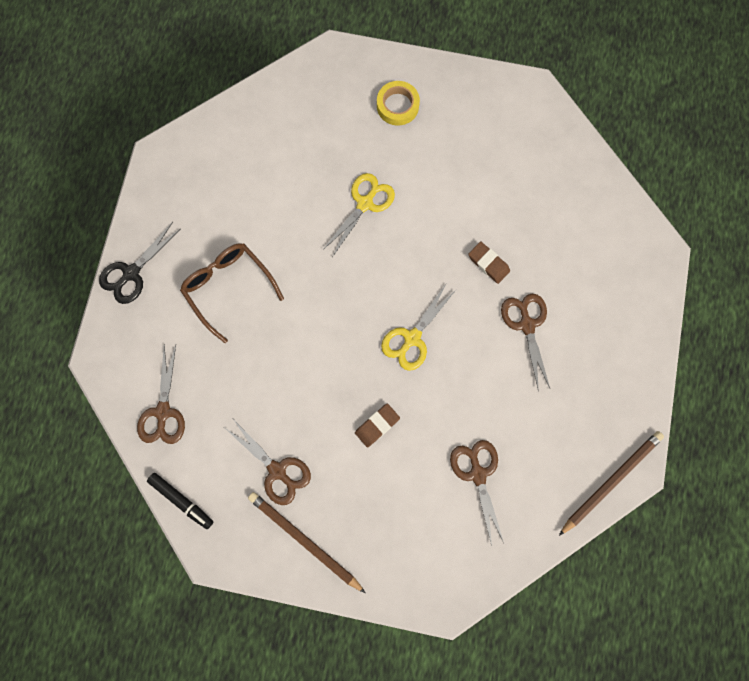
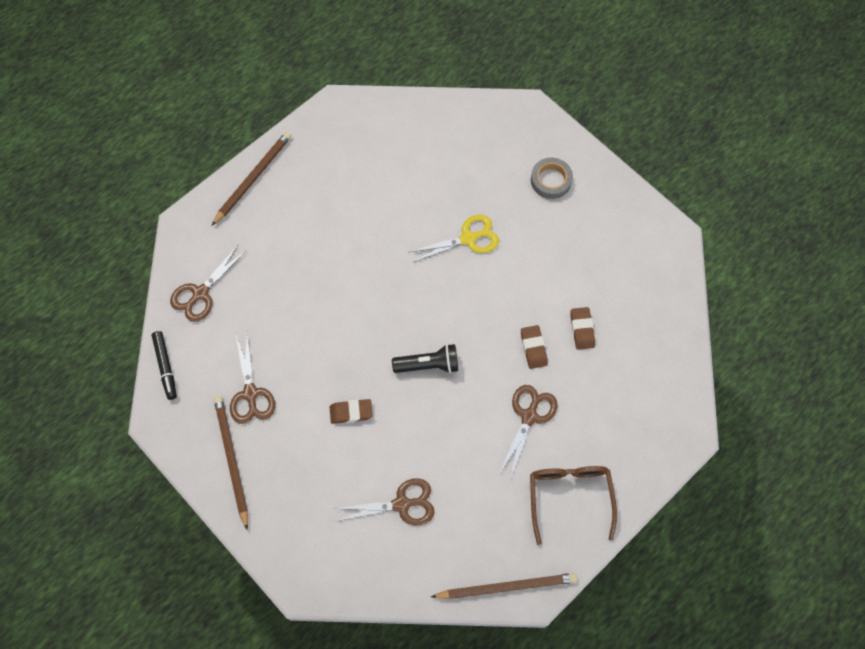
camera: 35 degrees right, 10 degrees down
black scissors [99,222,181,304] -> brown pencil [212,131,292,226]
brown glasses [180,244,284,343] -> brown glasses moved to [530,466,617,545]
yellow tape [377,81,420,126] -> grey tape [531,158,573,199]
yellow scissors [381,284,456,371] -> black flashlight [392,344,458,373]
brown scissors [450,440,504,546] -> brown scissors turned 60 degrees clockwise [334,478,435,525]
none -> brown eraser [571,307,595,350]

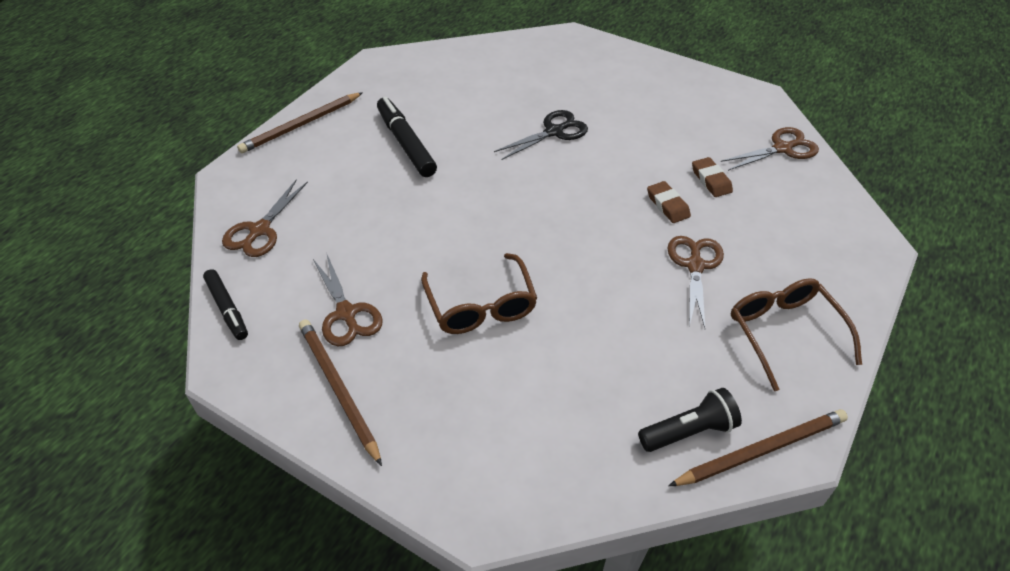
camera: 15 degrees left, 20 degrees down
brown pencil [212,131,292,226] -> brown pencil turned 150 degrees counterclockwise [237,92,363,153]
brown eraser [330,399,373,424] -> brown glasses [421,253,537,334]
brown scissors [334,478,435,525] -> brown scissors moved to [721,127,819,171]
black flashlight [392,344,458,373] -> black flashlight moved to [638,388,742,452]
yellow scissors [408,215,499,263] -> black scissors [494,110,588,160]
grey tape [531,158,573,199] -> none
none -> black marker [377,97,437,177]

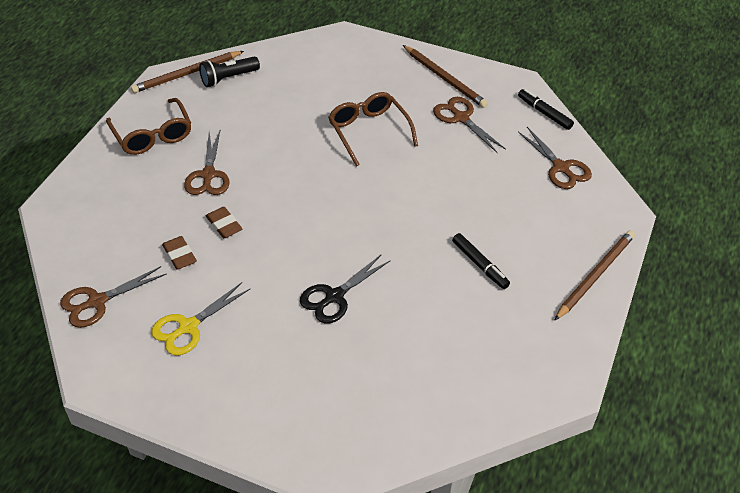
camera: 170 degrees right, 0 degrees up
brown scissors [222,179,308,257] -> brown scissors turned 135 degrees clockwise [518,127,592,189]
black marker [377,97,437,177] -> black marker [452,233,510,289], size x0.65
none -> yellow scissors [151,282,250,355]

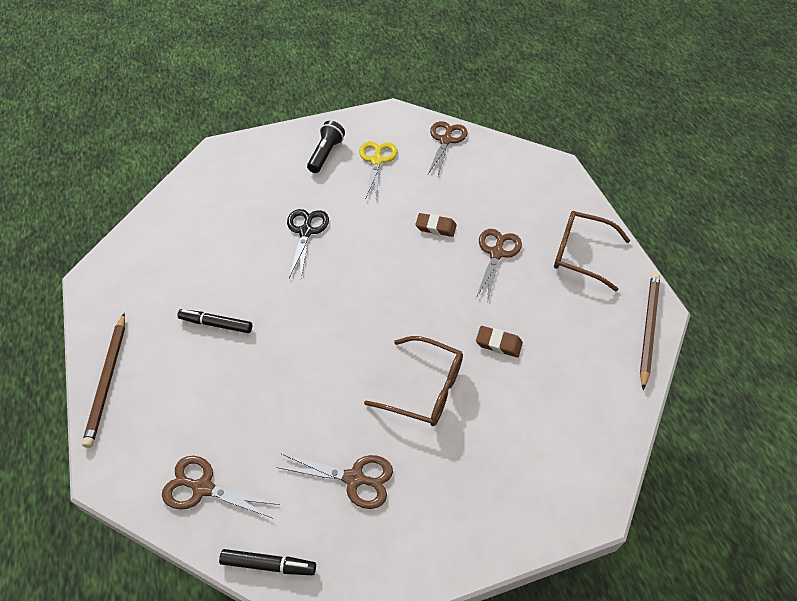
camera: 140 degrees right, 5 degrees up
brown eraser [162,236,197,270] -> brown eraser moved to [476,326,523,358]
brown scissors [184,131,230,195] -> brown scissors turned 60 degrees clockwise [476,229,522,302]
black flashlight [199,56,260,87] -> black flashlight moved to [307,121,345,173]
brown pencil [403,45,488,108] -> none

